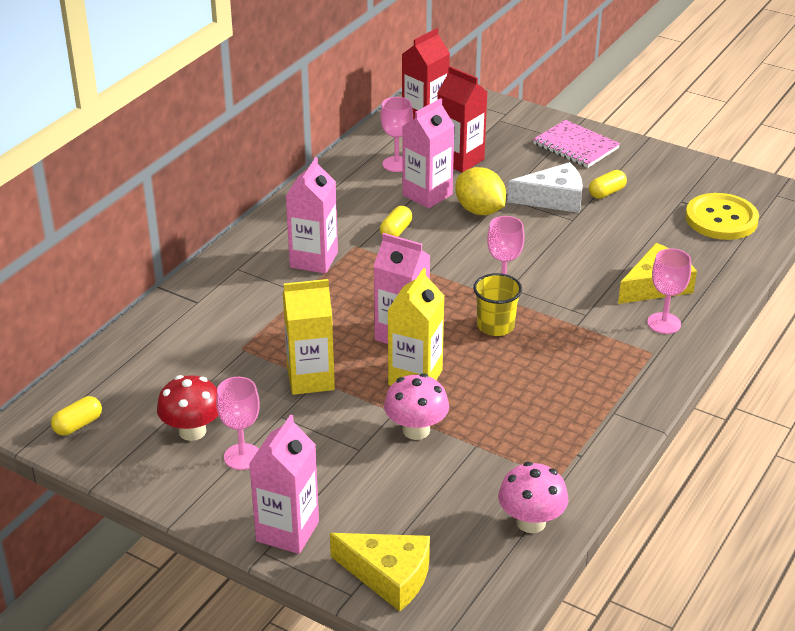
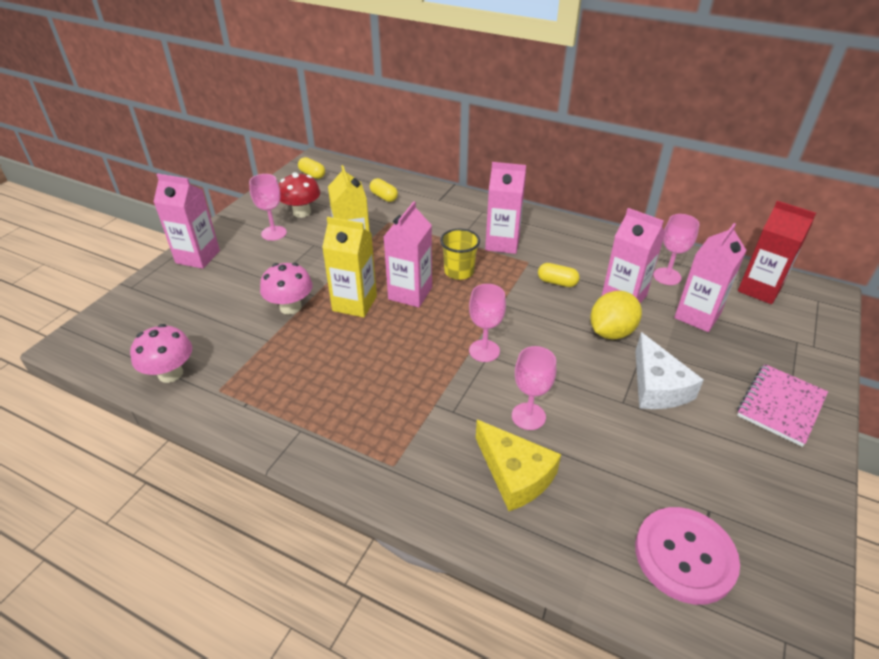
camera: 85 degrees right, 5 degrees up
yellow cheese [330,533,430,612] -> none
red carton [437,66,487,173] -> pink carton [674,223,747,332]
yellow cup [473,273,522,336] -> yellow cup moved to [440,229,480,280]
yellow capsule [589,170,627,199] -> yellow capsule moved to [370,178,398,202]
pink goblet [647,248,691,334] -> pink goblet moved to [512,346,556,430]
yellow button [685,193,759,240] -> pink button [635,507,740,605]

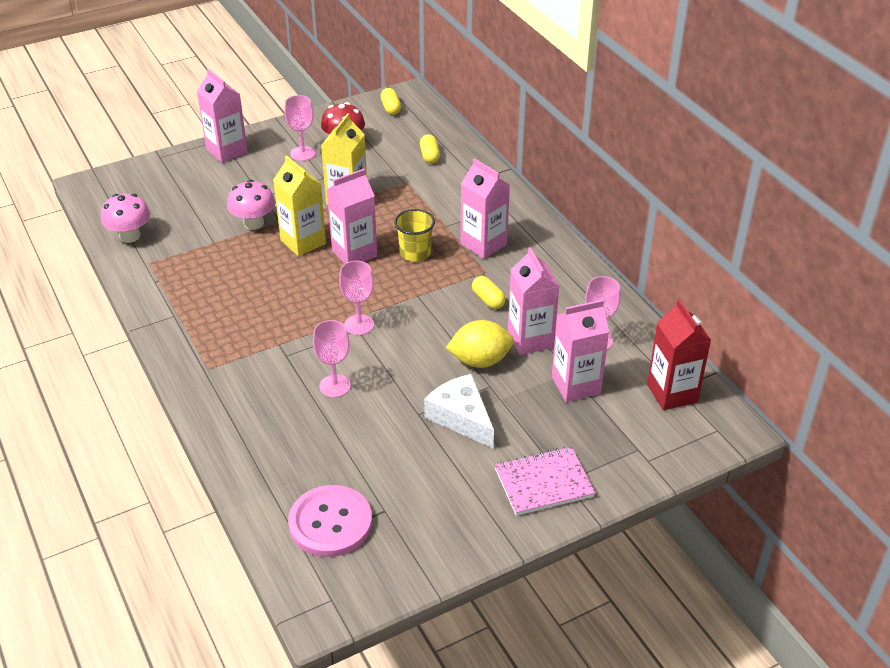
camera: 35 degrees right, 0 degrees up
yellow cheese [476,420,561,511] -> none
white cheese [635,332,704,409] -> white cheese turned 120 degrees clockwise [424,374,494,448]

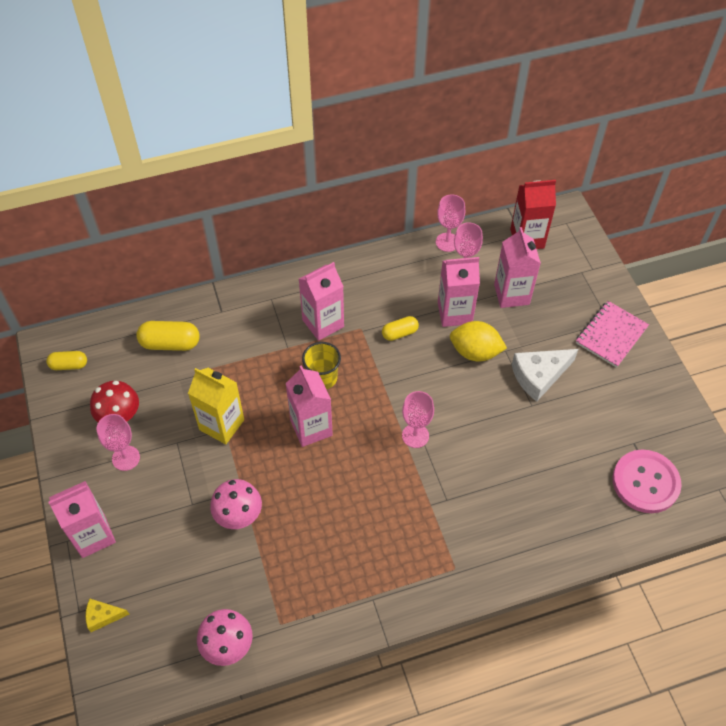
camera: 80 degrees left, 15 degrees up
yellow carton [273,155,326,256] -> none
pink goblet [313,320,351,398] -> pink goblet moved to [436,194,465,252]
yellow capsule [420,134,440,164] -> yellow capsule [136,321,199,351], size x1.59
yellow lemon [446,320,514,368] -> yellow lemon turned 75 degrees counterclockwise [450,321,507,361]
pink notebook [495,447,595,516] -> pink notebook turned 45 degrees clockwise [576,301,649,368]
none -> yellow cheese [86,599,129,632]

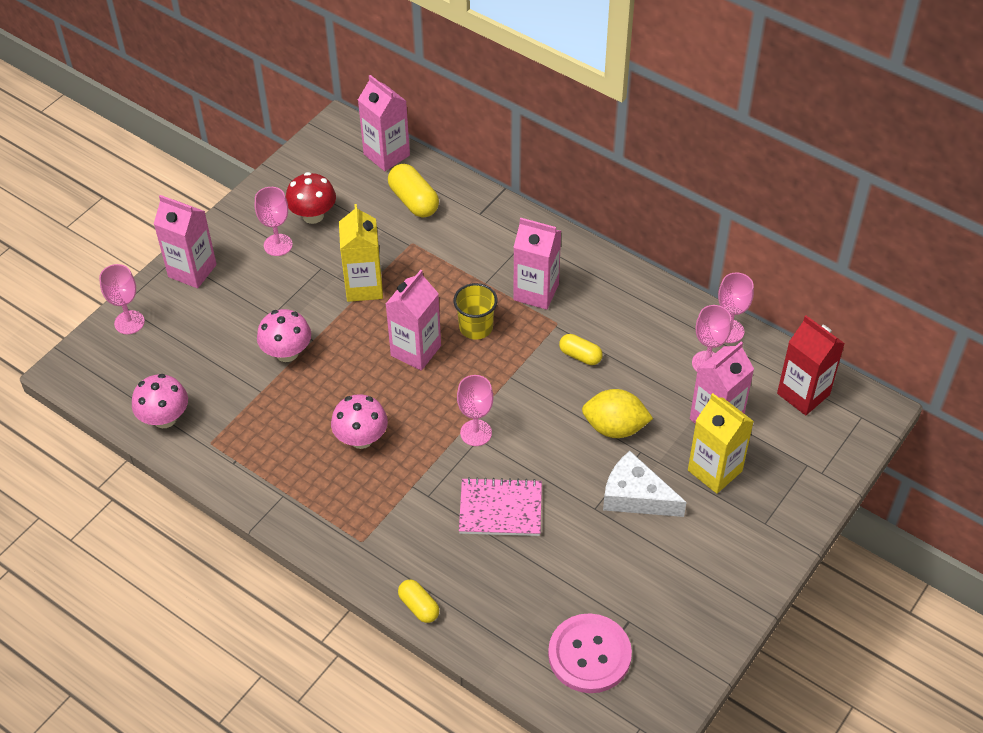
camera: 55 degrees right, 5 degrees down
yellow capsule [46,351,87,370] -> yellow capsule moved to [398,579,439,623]
yellow cheese [86,599,129,632] -> pink goblet [99,264,145,334]
pink carton [438,257,480,327] -> pink carton moved to [358,75,410,171]
yellow lemon [450,321,507,361] -> yellow lemon turned 60 degrees counterclockwise [582,389,653,438]
pink notebook [576,301,649,368] -> pink notebook moved to [459,477,542,536]
none -> pink mushroom [331,394,388,449]
none -> yellow carton [688,393,754,494]

